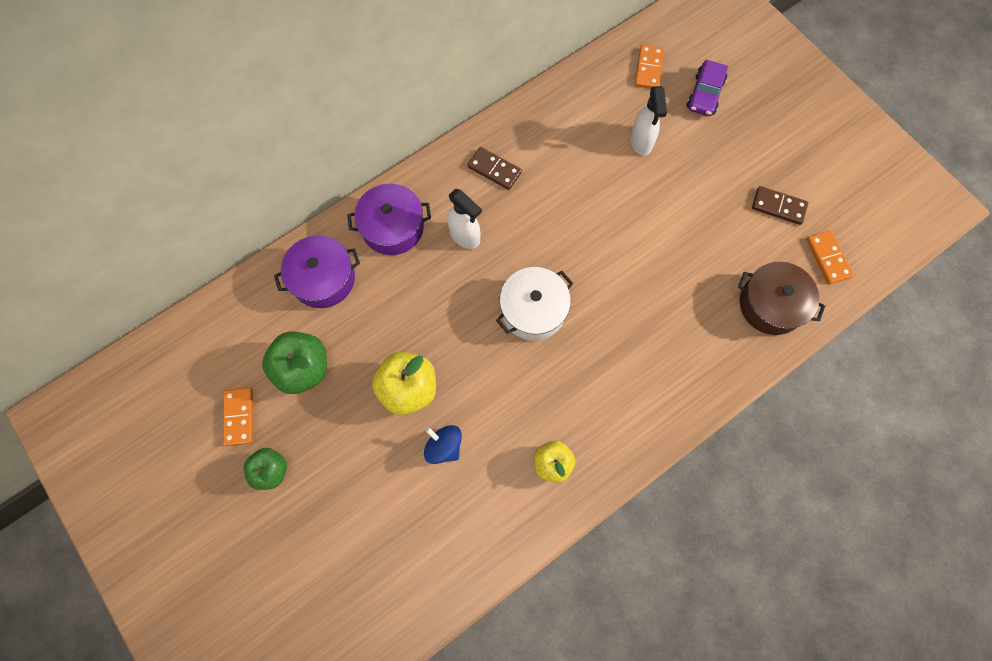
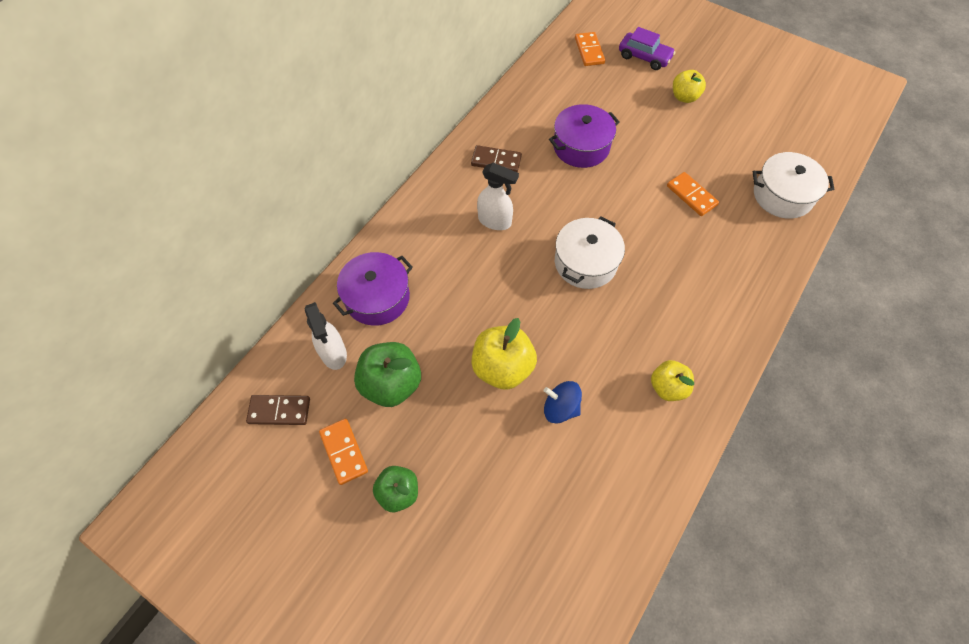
camera: 20 degrees left, 10 degrees down
purple pot [347,184,431,255] -> purple pot moved to [549,104,620,168]
white spray bottle [630,86,667,156] -> white spray bottle moved to [305,302,347,370]
purple car [687,60,728,116] -> purple car turned 60 degrees counterclockwise [619,27,676,70]
brown pot [738,262,825,335] -> white pot [753,152,834,219]
brown domino [752,186,808,225] -> brown domino moved to [246,395,310,425]
orange domino [807,231,854,284] -> orange domino moved to [667,172,719,216]
none -> yellow apple [673,70,706,103]

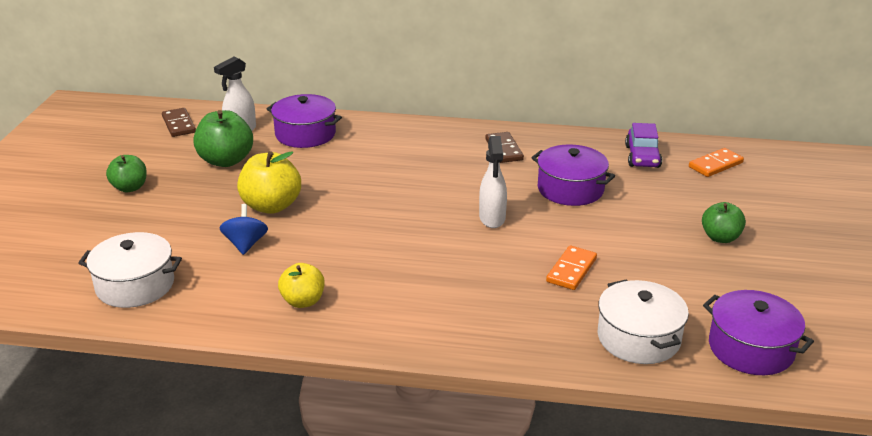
camera: 65 degrees right, 30 degrees down
orange domino [319,419,368,485] -> none
white spray bottle [477,163,519,230] -> white spray bottle moved to [479,136,507,228]
white pot [555,217,625,289] -> white pot moved to [78,232,182,308]
purple car [619,27,676,70] -> purple car moved to [625,123,662,168]
yellow apple [673,70,706,103] -> green apple [702,202,746,243]
none -> purple pot [703,290,814,375]

